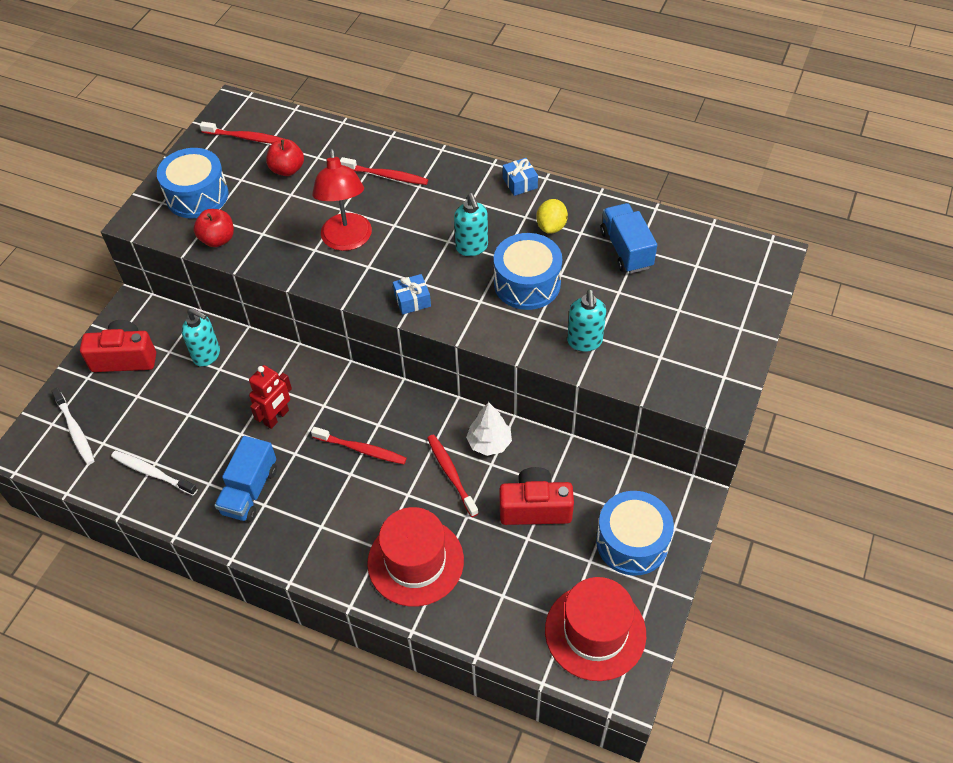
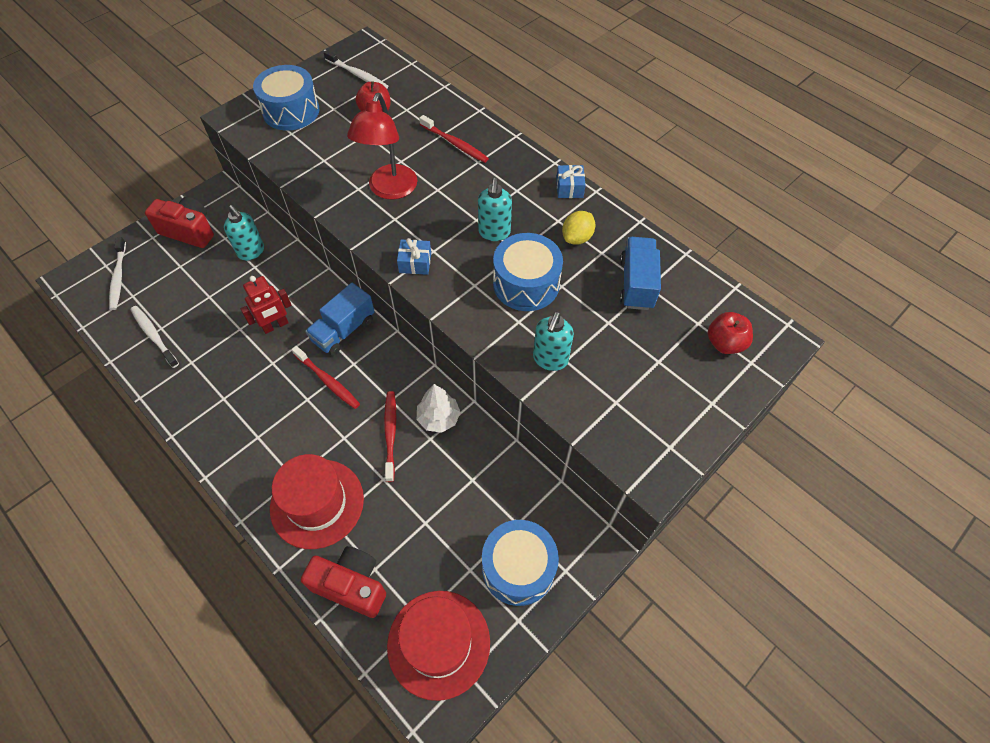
camera: 20 degrees right, 5 degrees up
red apple [193,209,234,247] -> red apple moved to [708,312,753,354]
red toothbrush [200,122,284,144] -> white toothbrush [324,50,388,88]
blue truck [215,436,277,522] -> blue truck moved to [305,283,375,356]
red camera [500,467,574,525] -> red camera moved to [301,546,386,618]

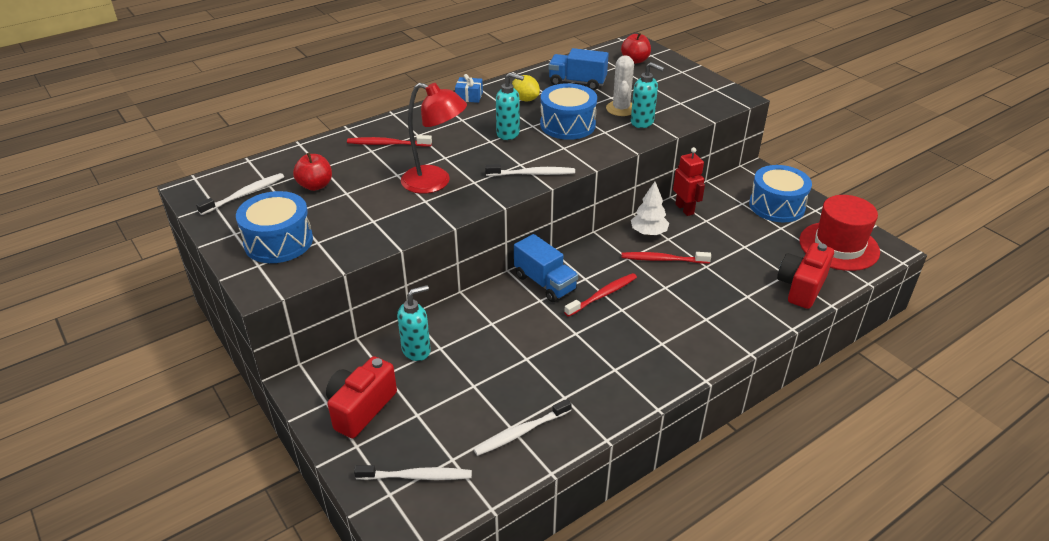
camera: 80 degrees left, 20 degrees down
red robot [241,276,291,334] -> red robot moved to [673,147,705,216]
red hat [270,454,364,549] -> none
blue gift [397,238,431,275] -> white toothbrush [485,164,575,176]
red toothbrush [419,115,489,163] -> red toothbrush turned 135 degrees counterclockwise [347,135,432,147]
none -> white cactus [606,55,634,116]

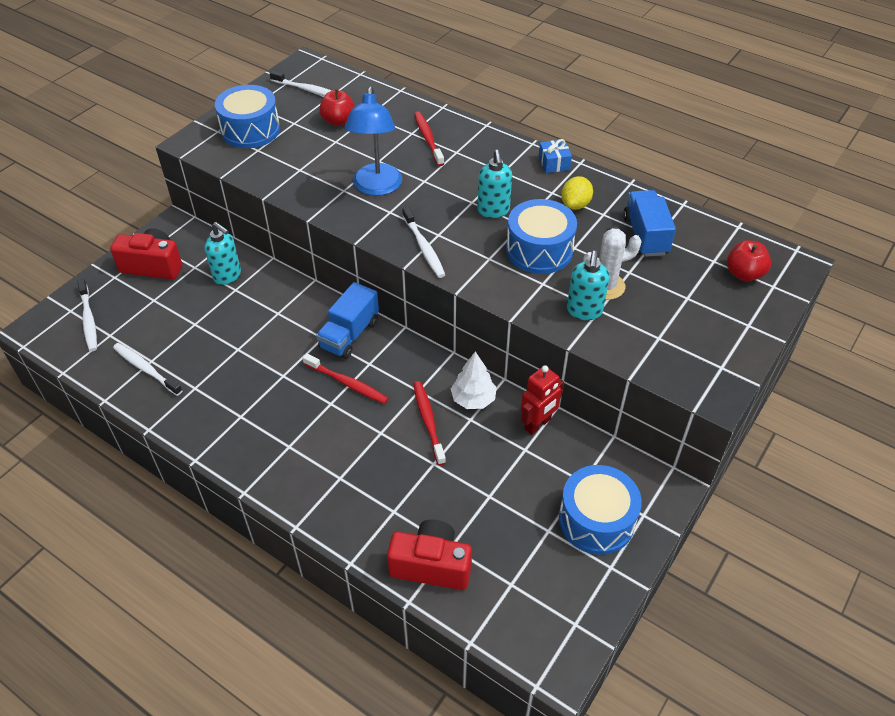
camera: 70 degrees right, 10 degrees up
red lamp [401,83,467,194] -> blue lamp [345,86,402,196]
red hat [799,195,880,271] -> none

